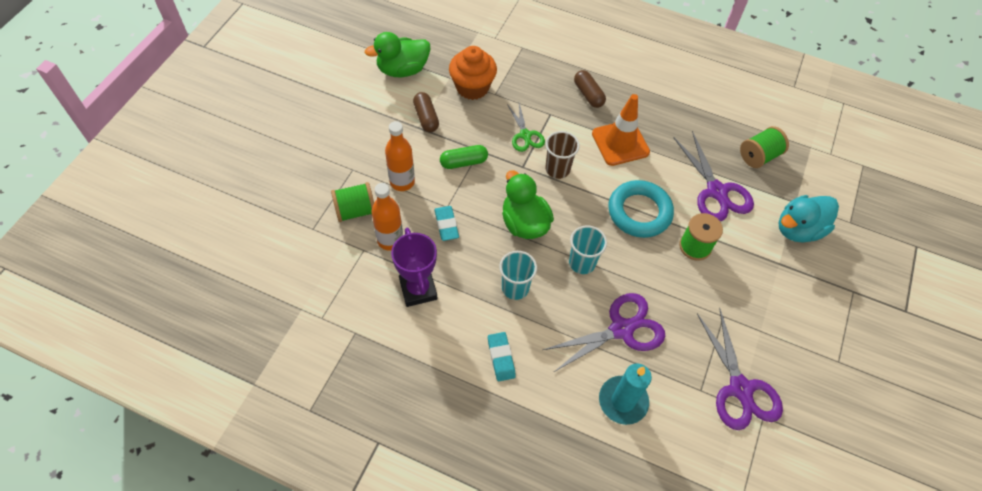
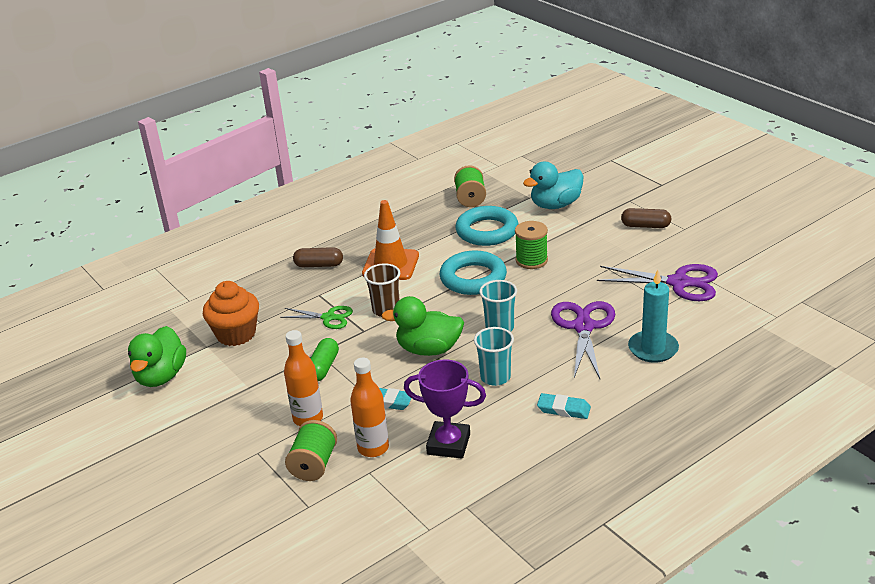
camera: 55 degrees left, 25 degrees down
brown capsule [413,92,439,132] -> brown capsule moved to [621,208,671,228]
purple scissors [673,131,754,221] -> turquoise ring [455,206,519,246]
turquoise duck [778,195,839,243] -> turquoise duck turned 60 degrees clockwise [523,162,584,209]

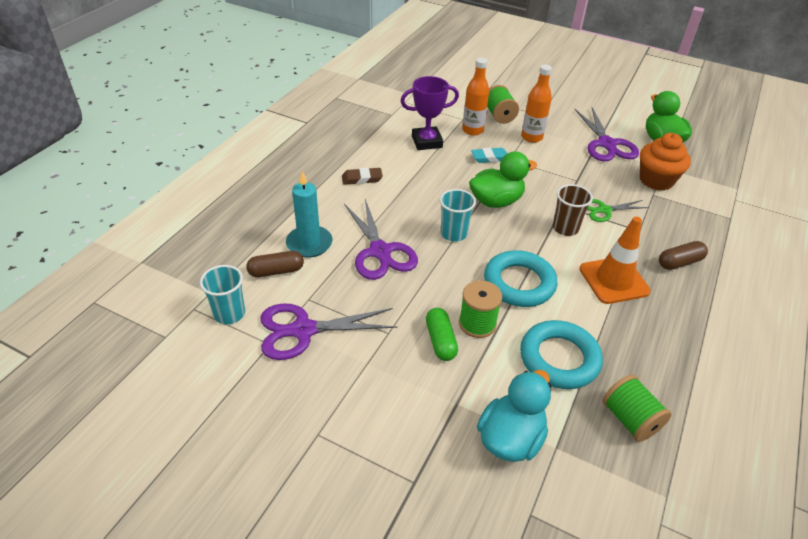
camera: 150 degrees right, 10 degrees up
green capsule [310,338,339,381] -> green capsule moved to [426,308,458,361]
turquoise cup [474,327,514,386] -> turquoise cup moved to [200,265,245,324]
turquoise eraser [537,393,591,419] -> brown eraser [342,168,383,185]
brown capsule [621,208,671,228] -> brown capsule moved to [246,251,304,277]
none -> purple scissors [574,107,639,161]

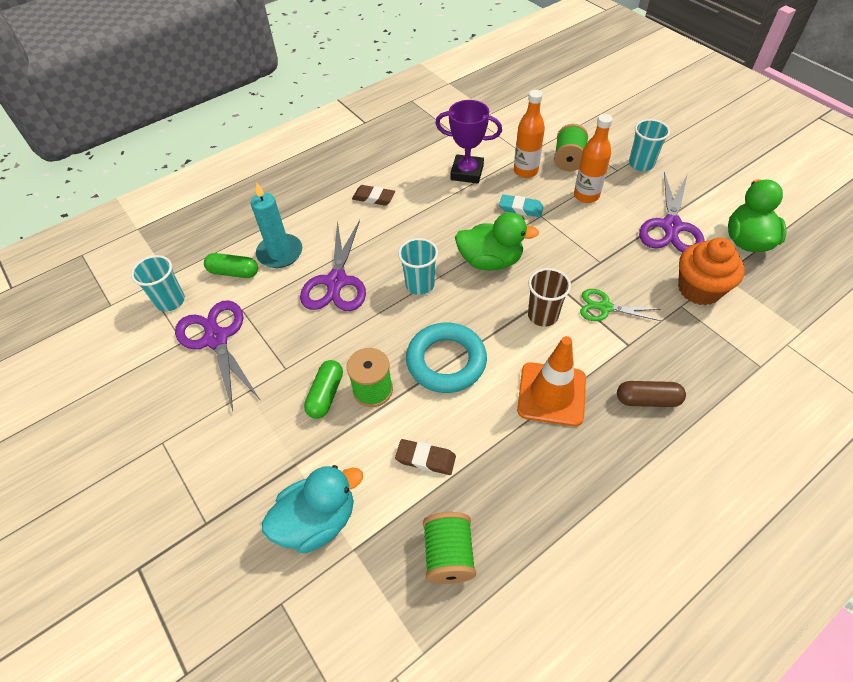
camera: 30 degrees right, 10 degrees up
brown capsule [246,251,304,277] -> green capsule [204,253,258,278]
purple scissors [260,303,397,360] -> purple scissors turned 45 degrees clockwise [175,300,259,411]
turquoise ring [520,320,603,389] -> brown eraser [395,439,456,475]
none -> turquoise cup [629,119,670,171]

